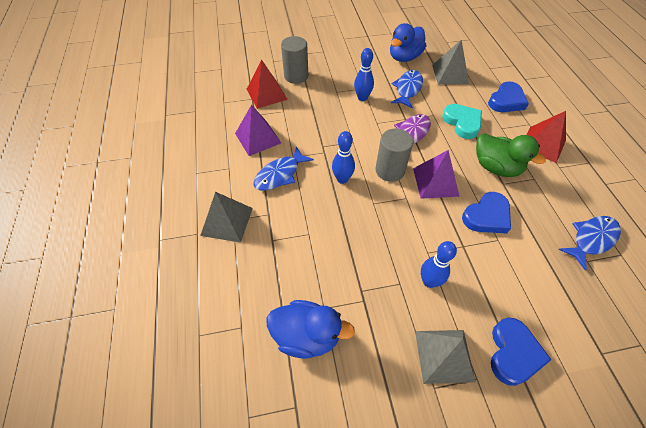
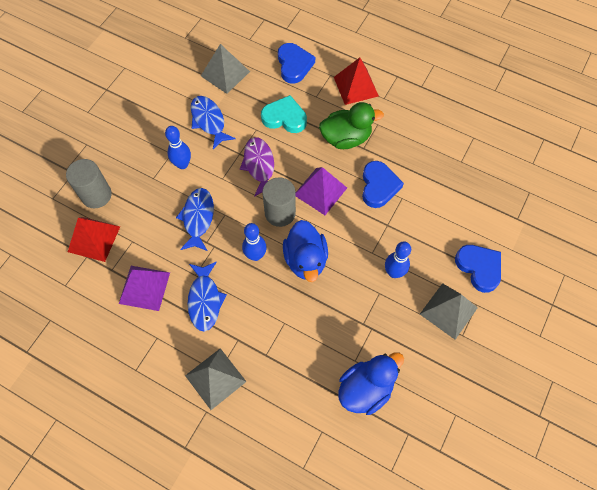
camera: 50 degrees left, 10 degrees up
blue duck [390,23,426,62] -> blue duck moved to [283,220,328,282]
blue fish [559,216,621,271] -> blue fish moved to [176,188,214,251]

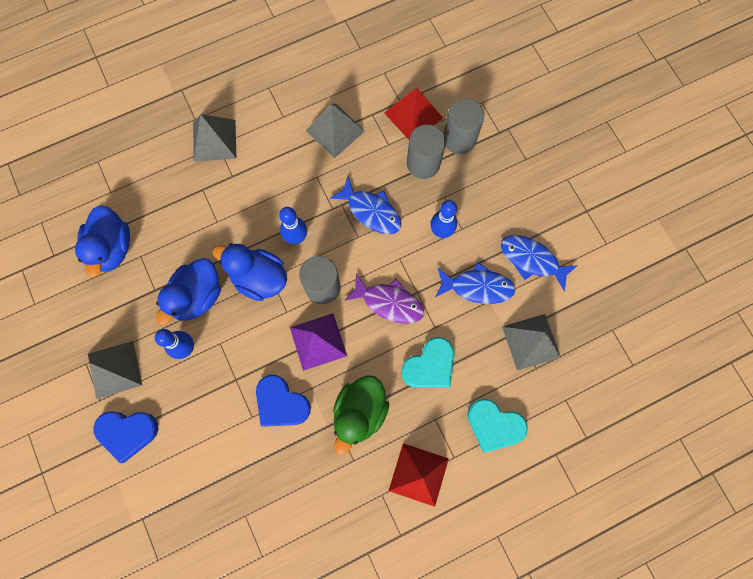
camera: 125 degrees right, 10 degrees up
purple pyramid [119,266,170,311] -> grey pyramid [305,104,365,158]
blue fish [188,261,227,332] -> blue fish moved to [501,235,578,291]
blue heart [278,43,315,84] -> turquoise heart [467,399,528,453]
none -> blue duck [156,258,221,325]
none -> grey cylinder [407,125,446,179]

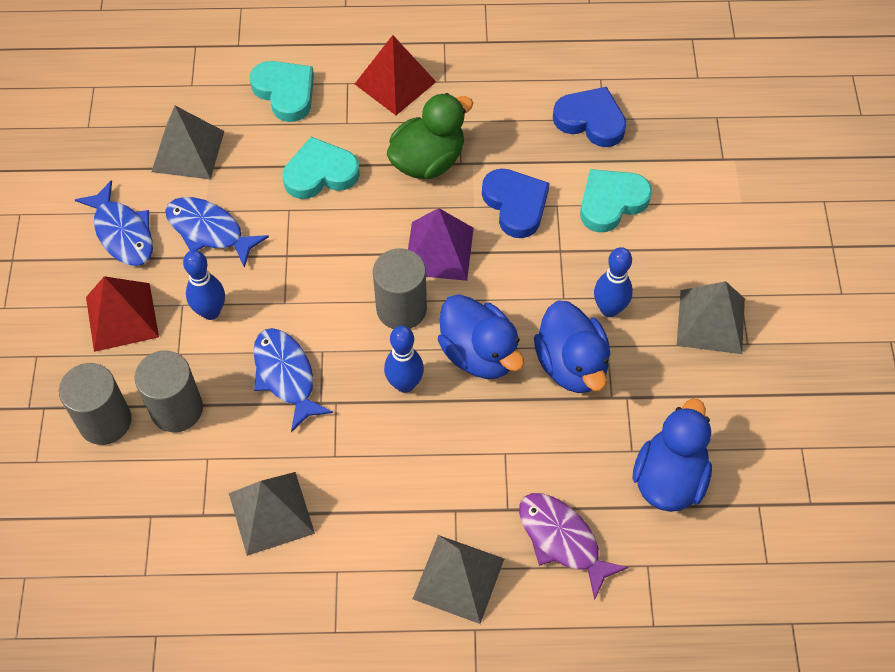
camera: 155 degrees left, 15 degrees down
blue heart [93,411,158,463] -> blue heart moved to [553,87,627,147]
blue duck [156,258,221,325] -> blue duck turned 105 degrees clockwise [534,300,610,393]
purple fish [344,274,424,324] -> purple fish moved to [519,493,629,600]
red pyramid [385,87,443,140] -> red pyramid moved to [86,276,159,352]
none -> turquoise heart [580,169,652,232]

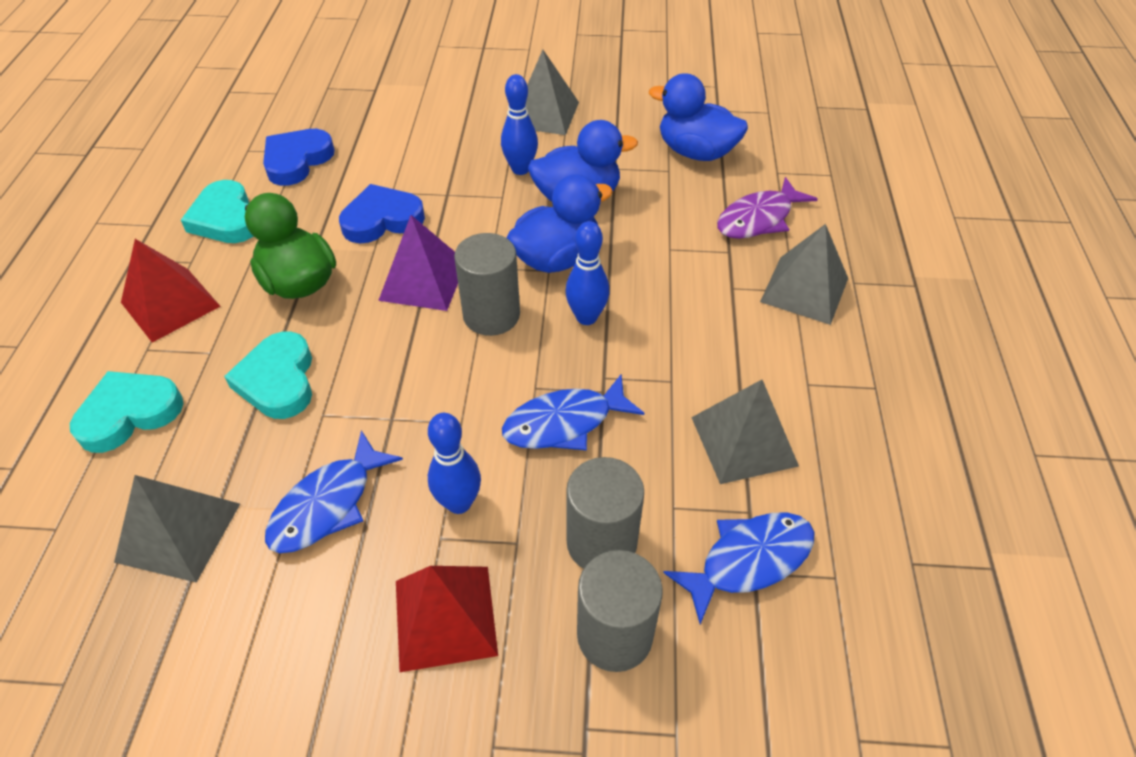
camera: 85 degrees left, 10 degrees down
blue fish [75,180,153,266] -> blue fish moved to [663,512,815,624]
turquoise heart [580,169,652,232] -> turquoise heart moved to [181,180,253,243]

